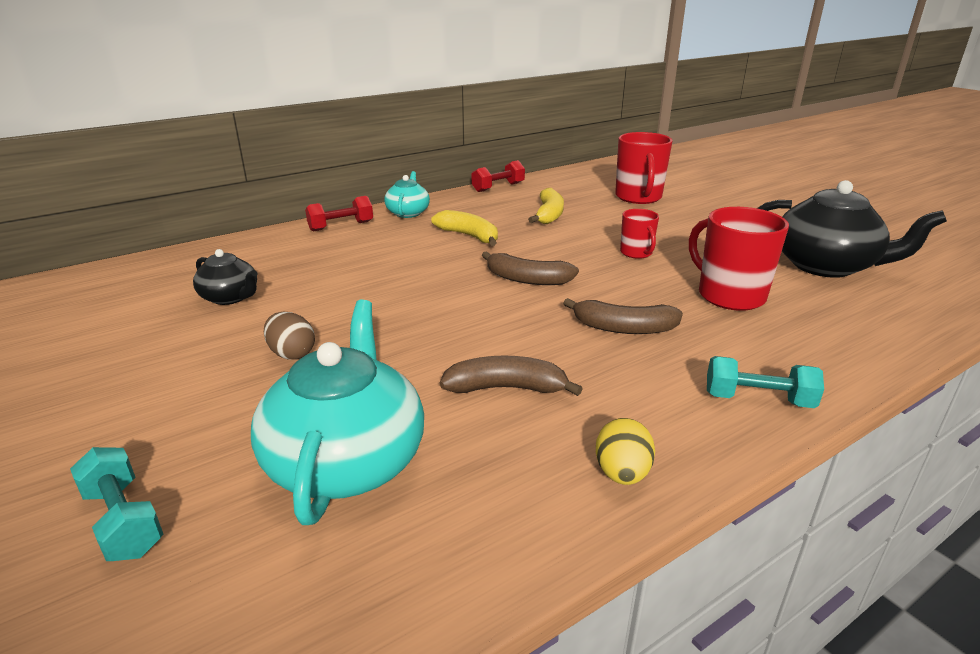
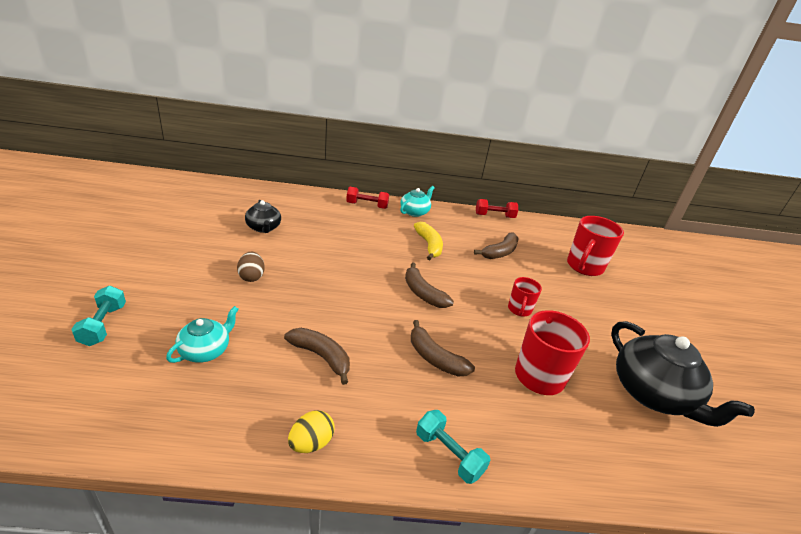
camera: 30 degrees right, 5 degrees up
turquoise teapot [251,300,424,525] -> turquoise teapot [166,306,239,363], size x0.54
yellow banana [528,188,564,224] -> brown banana [474,232,519,259]

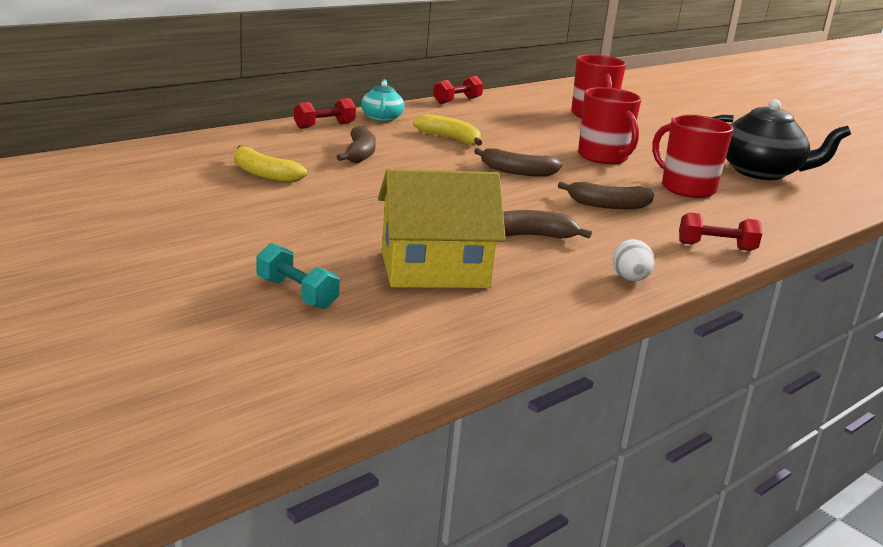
camera: 40 degrees left, 10 degrees down
turquoise teapot [166,306,239,363] -> yellow house [378,169,506,288]
brown egg [237,252,265,282] -> none
black teapot [245,200,281,233] -> yellow banana [234,146,307,183]
yellow egg [288,411,335,453] -> white egg [613,239,655,281]
turquoise dumbbell [416,410,490,484] -> red dumbbell [679,212,762,251]
brown banana [474,232,519,259] -> brown banana moved to [337,126,376,163]
red mug [508,277,542,317] -> red mug [578,87,641,164], size x1.78

